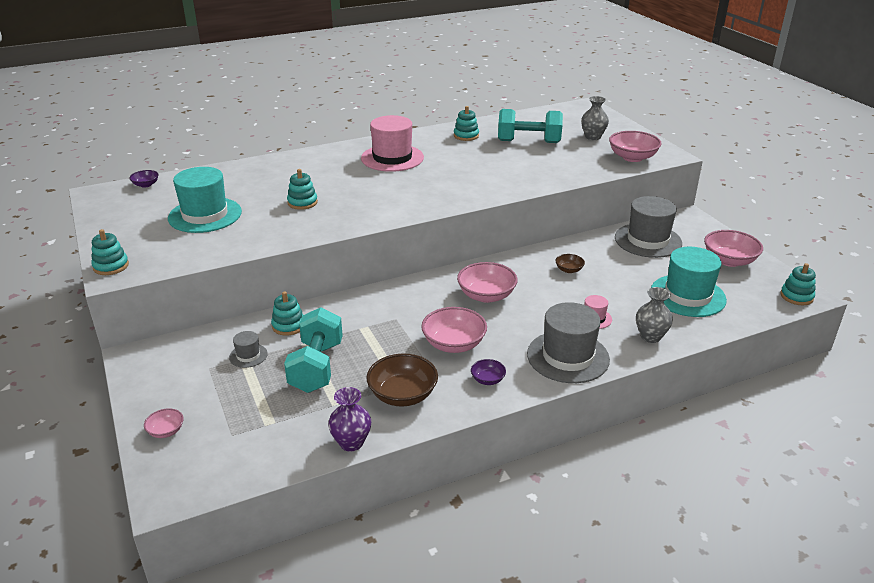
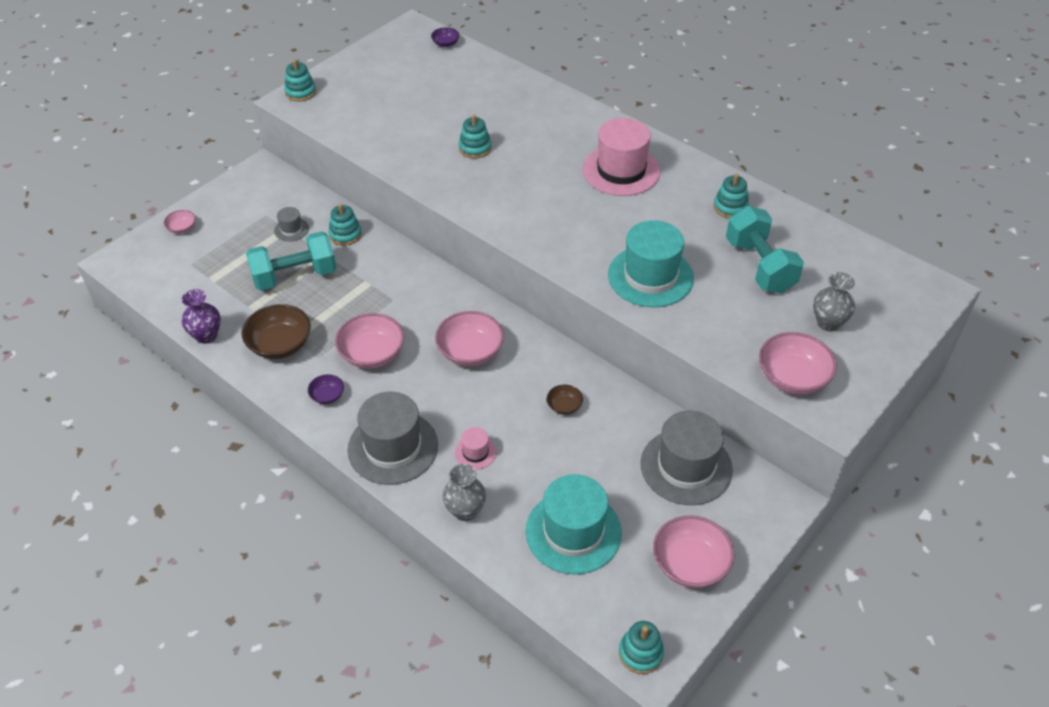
camera: 65 degrees right, 15 degrees up
turquoise hat [168,167,242,233] -> turquoise hat moved to [608,220,694,307]

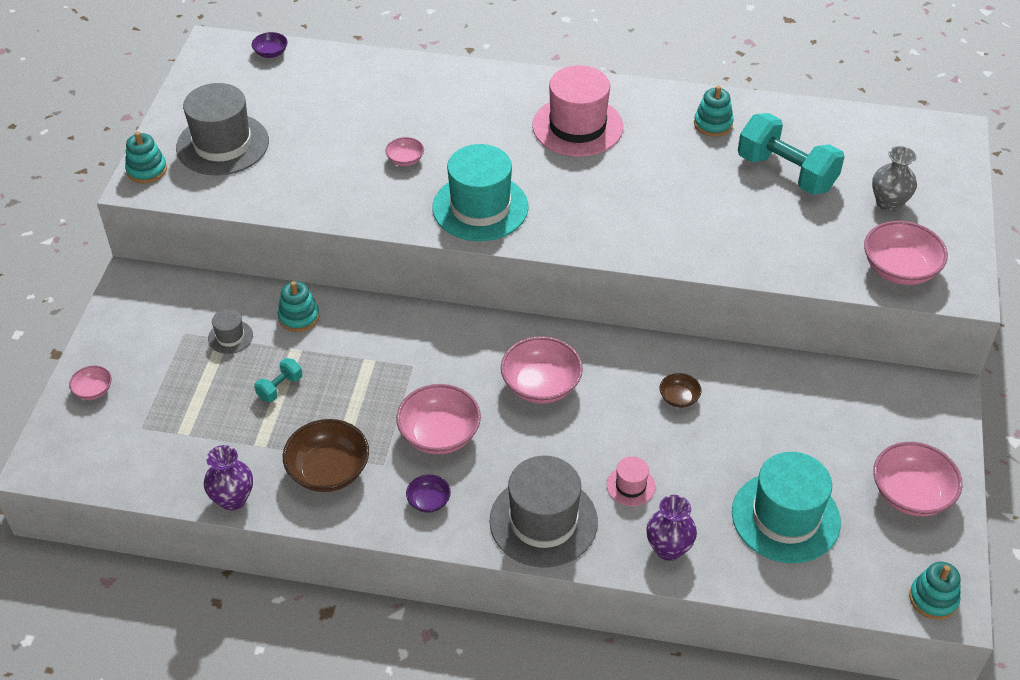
camera: 30 degrees left, 0 degrees up
turquoise dumbbell [246,231,336,291] -> turquoise dumbbell [254,358,302,402], size x0.45
grey vase [443,464,486,521] -> purple vase [646,495,697,561]
turquoise stacking toy [459,115,491,158] -> pink bowl [385,137,424,166]
turquoise hat [608,220,694,307] -> turquoise hat moved to [432,144,529,241]
grey hat [640,411,733,505] -> grey hat moved to [176,83,269,176]

